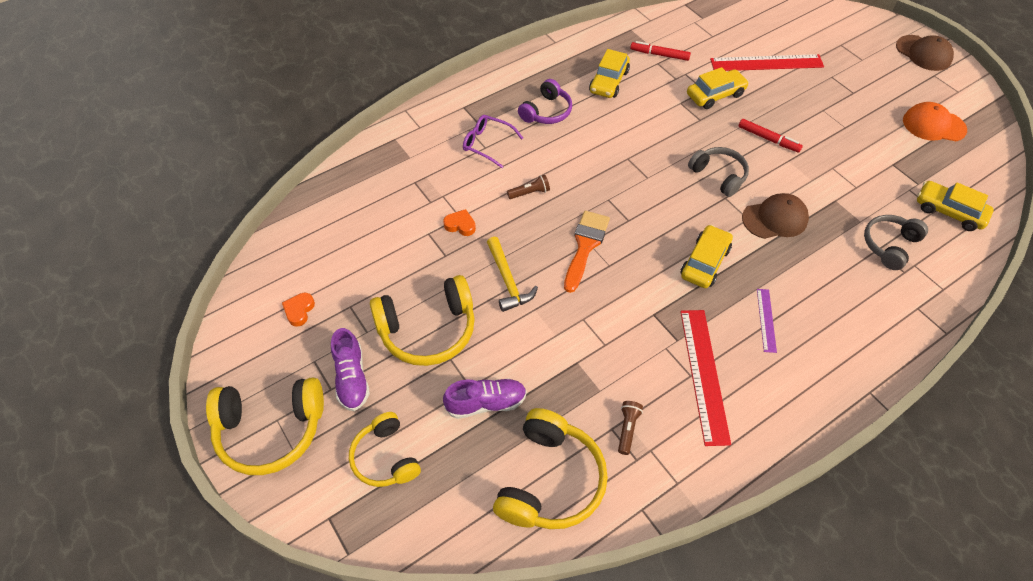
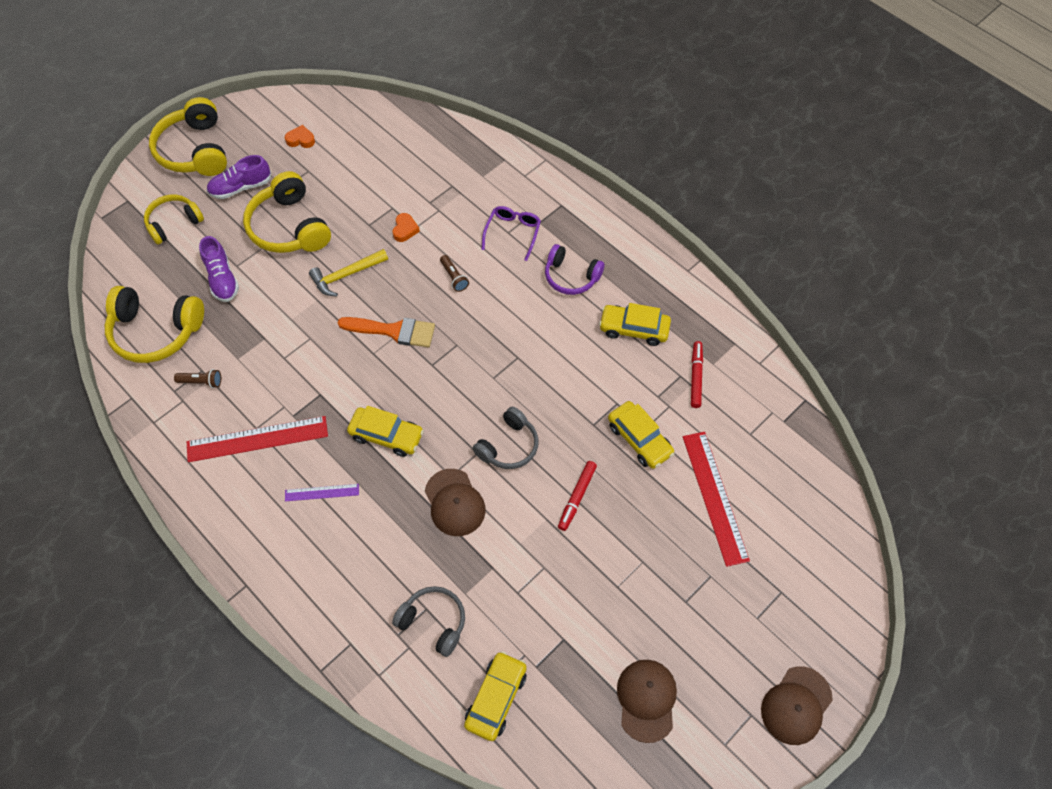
camera: 80 degrees right, 5 degrees up
orange cap [903,102,967,142] -> brown cap [617,660,677,743]

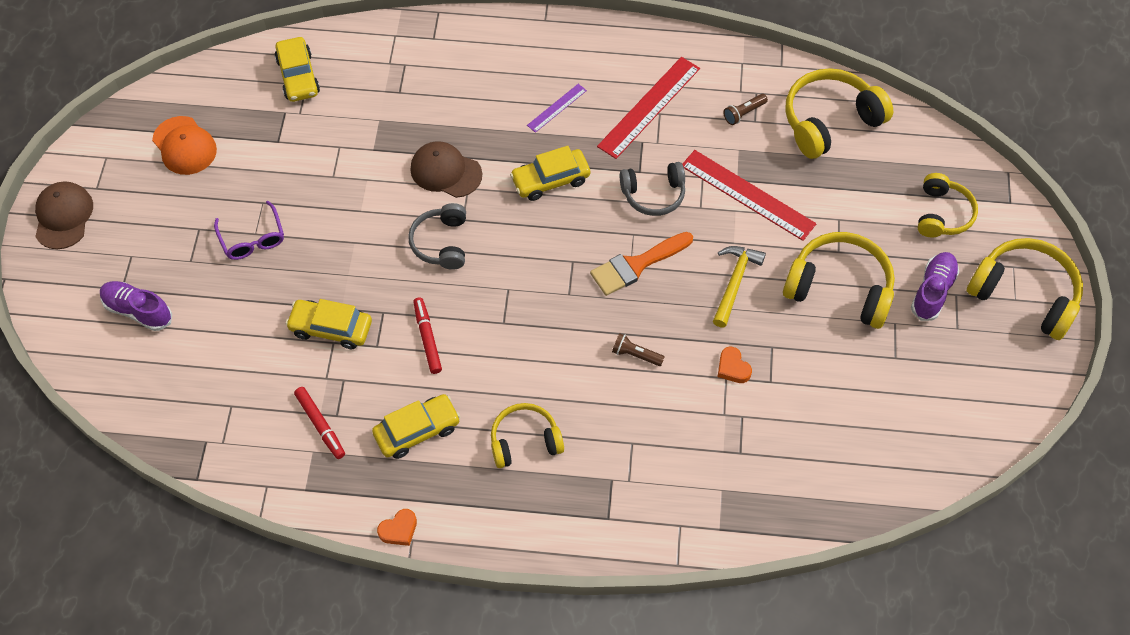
camera: 140 degrees right, 0 degrees up
purple shoe [199,236,239,302] -> purple shoe moved to [100,281,172,331]
orange heart [285,125,315,148] -> orange heart moved to [377,509,417,546]
grey headphones [392,586,465,657] -> grey headphones moved to [620,162,685,216]
purple glasses [482,206,541,261] -> purple glasses moved to [214,201,284,260]
purple headphones [545,244,604,295] -> yellow headphones [491,403,564,468]
red marker [558,461,597,531] -> red marker moved to [413,297,442,374]
brown cap [617,660,677,743] -> orange cap [152,116,217,175]
red ruler [683,432,750,567] -> red ruler moved to [683,150,817,241]

